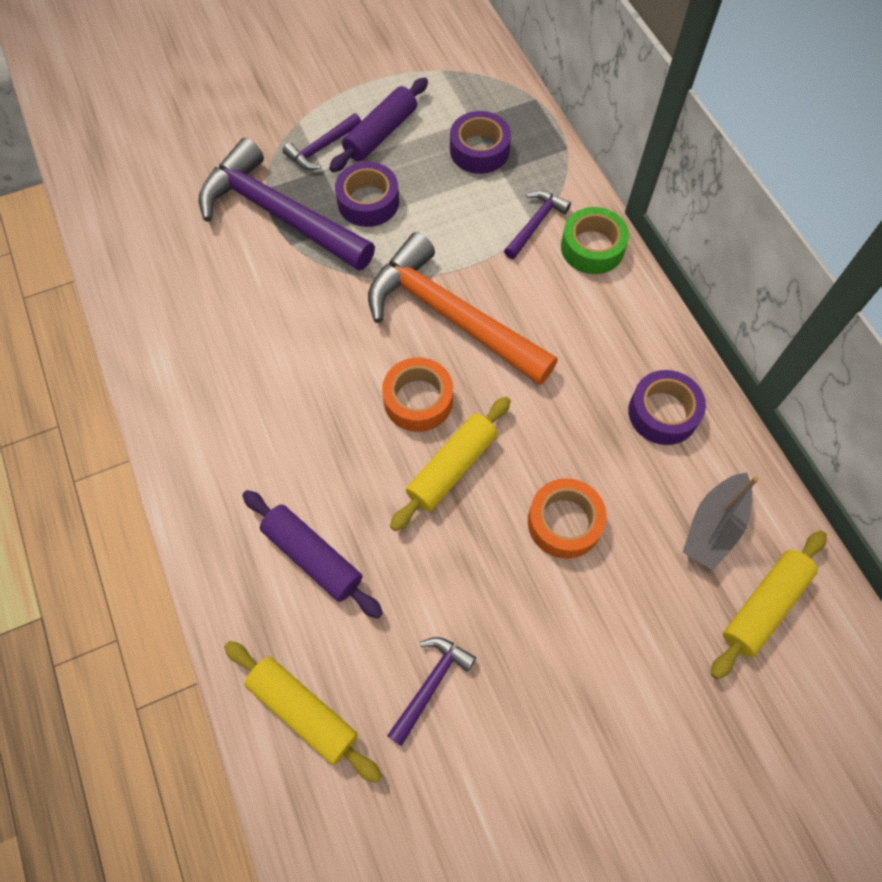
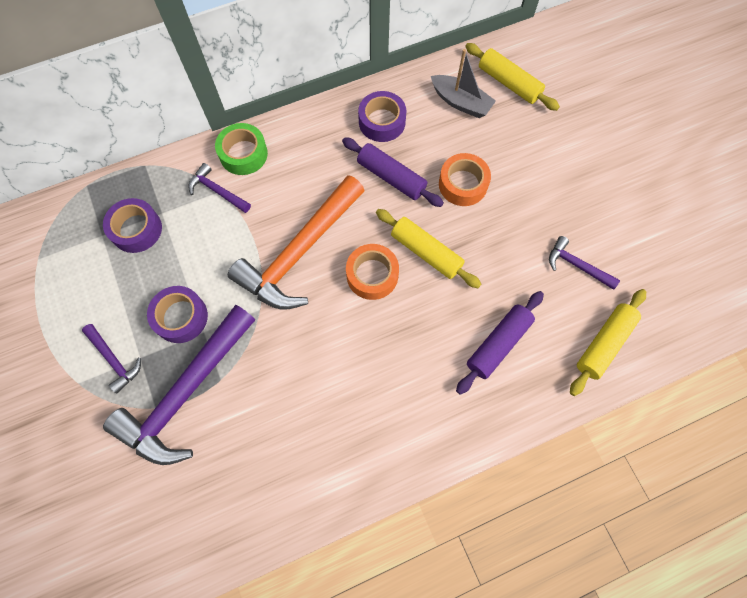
camera: 90 degrees left, 5 degrees up
purple rolling pin [329,77,428,172] -> purple rolling pin moved to [342,137,444,207]

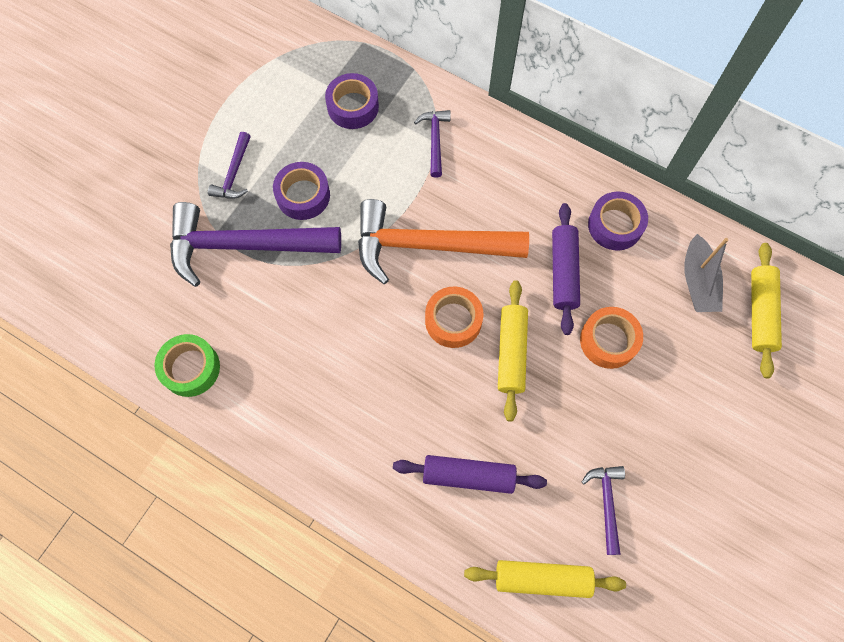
camera: 55 degrees right, 0 degrees up
green tape [215,123,268,175] -> green tape moved to [155,334,220,397]

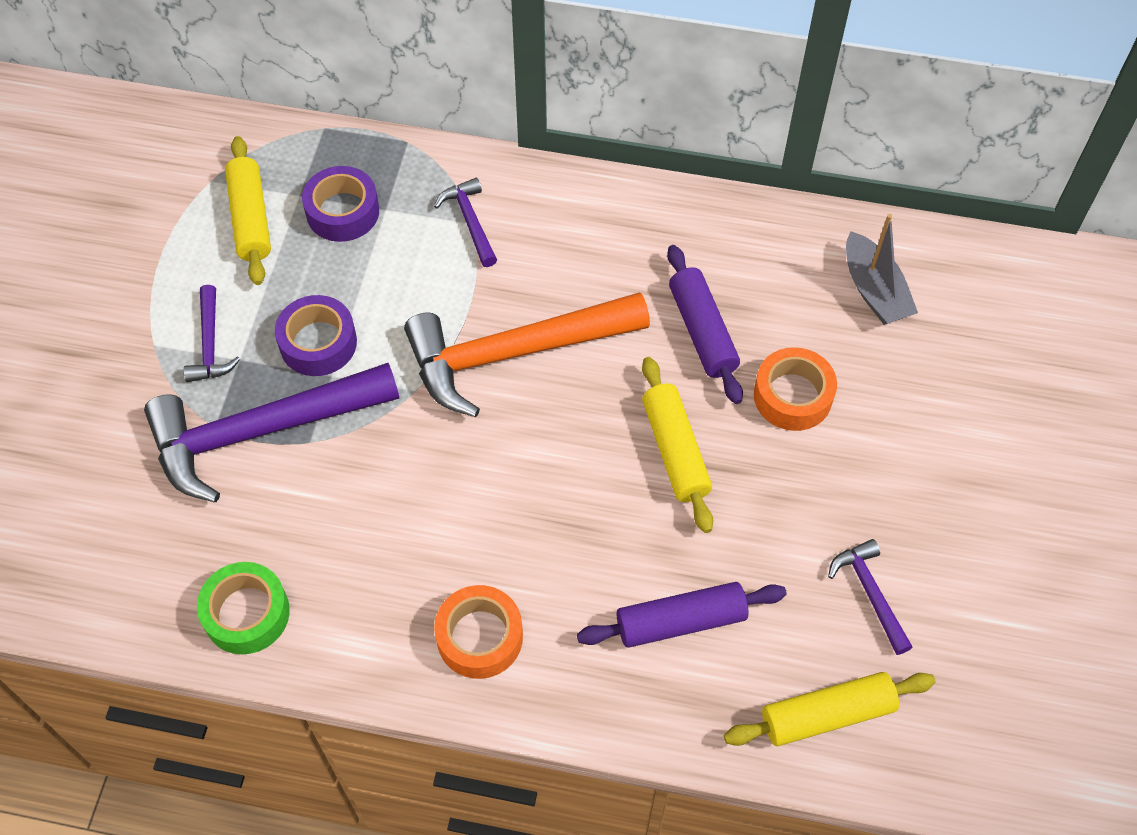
camera: 20 degrees left, 10 degrees down
orange tape [425,287,484,348] -> orange tape moved to [434,585,523,679]
purple tape [588,192,648,251] -> none
yellow rolling pin [751,243,782,378] -> yellow rolling pin moved to [225,136,271,285]

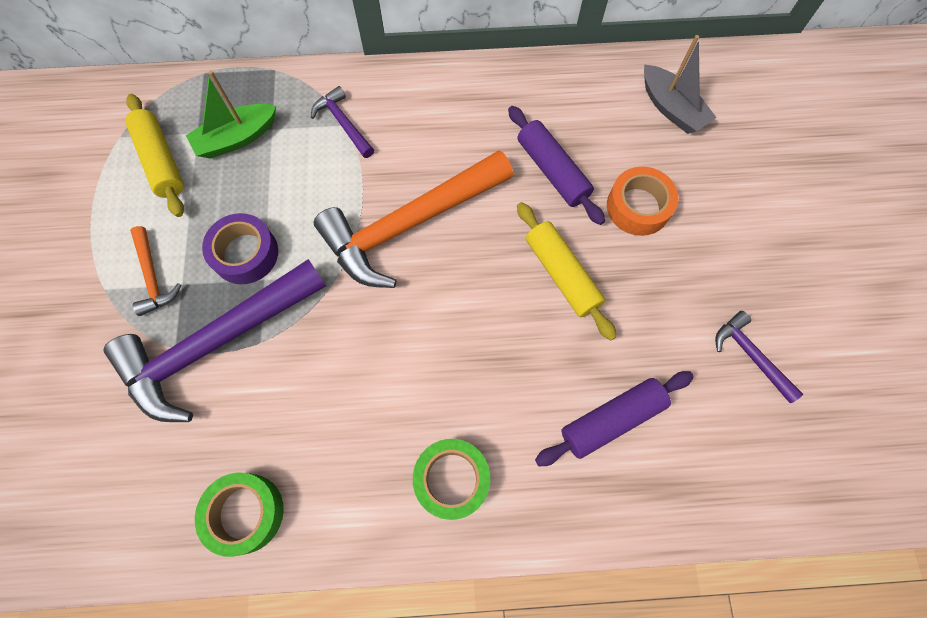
camera: 15 degrees left, 10 degrees up
purple hammer [184,285,240,382] -> orange hammer [130,226,181,316]
purple tape [302,166,379,242] -> green boat [186,71,276,159]
orange tape [434,585,523,679] -> green tape [413,439,490,520]
yellow rolling pin [724,672,936,746] -> none

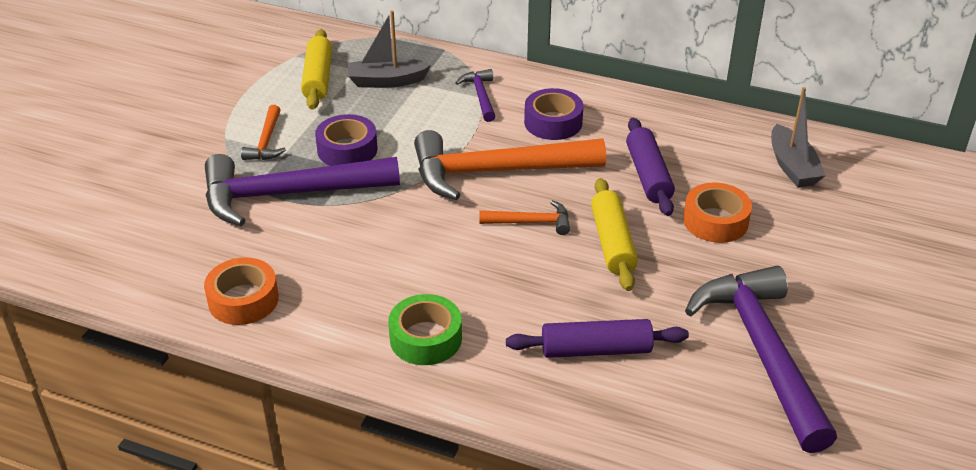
camera: 25 degrees right, 30 degrees down
green boat [186,71,276,159] -> grey boat [348,10,431,88]
green tape [195,473,284,557] -> orange tape [204,257,279,325]
purple hammer [715,311,803,403] -> purple hammer [685,266,837,453], size x2.20
none -> orange hammer [479,200,570,235]
none -> purple tape [524,88,583,140]

